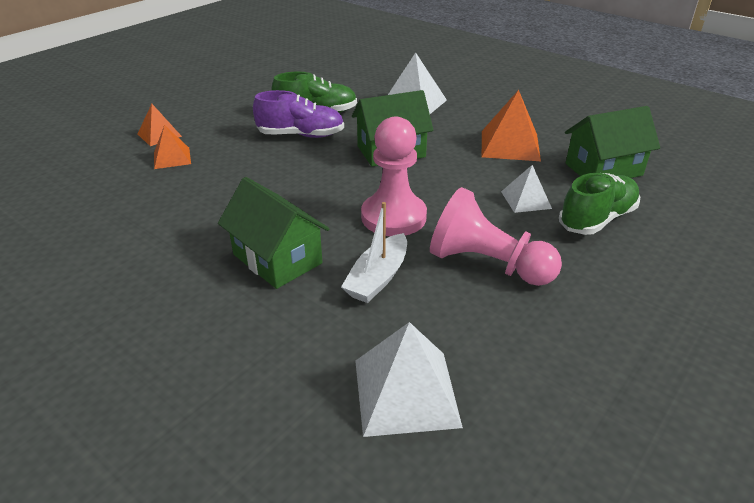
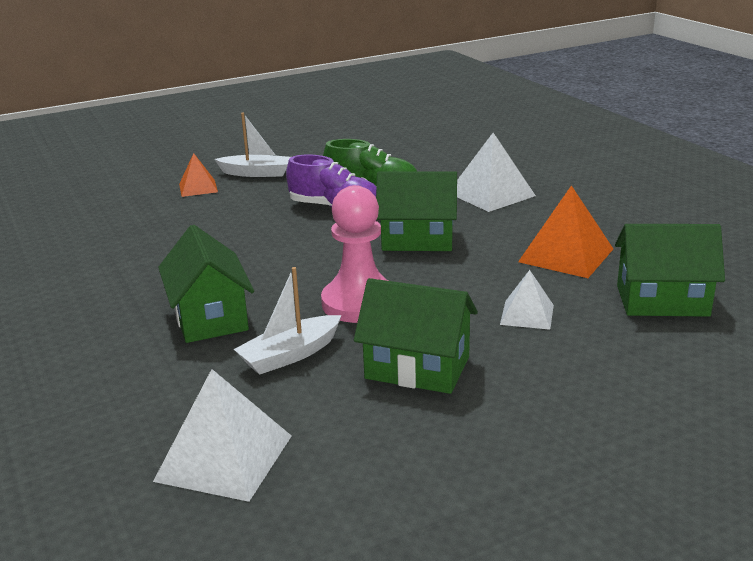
camera: 25 degrees right, 10 degrees down
orange pyramid [154,125,191,169] -> none
pink pawn [430,187,562,286] -> green house [354,278,478,394]
green shoe [559,173,640,235] -> none
none -> white boat [215,113,290,177]

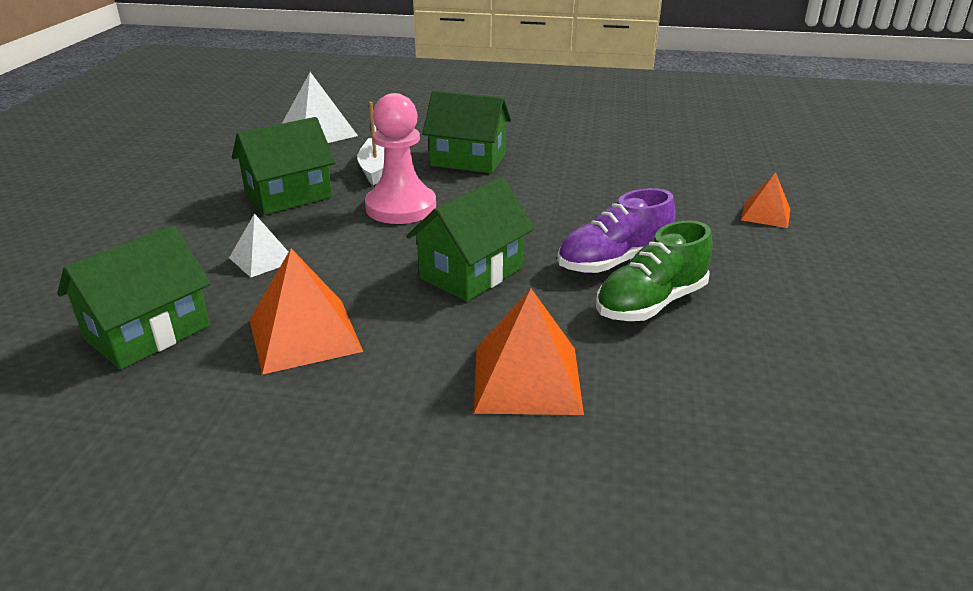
camera: 125 degrees right, 5 degrees up
white boat [215,113,290,177] -> none
white pyramid [457,133,536,212] -> orange pyramid [474,289,584,415]

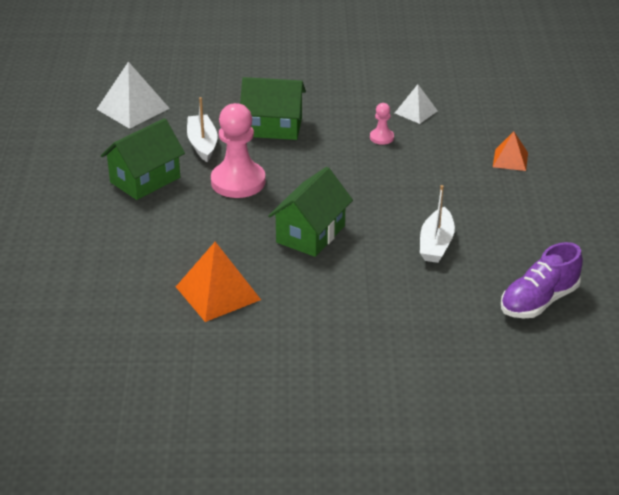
camera: 10 degrees left, 5 degrees up
green house [57,225,211,369] -> none
white pyramid [229,213,288,278] -> white pyramid moved to [395,84,438,124]
orange pyramid [474,289,584,415] -> none
purple shoe [557,188,676,273] -> purple shoe moved to [501,242,583,319]
green shoe [596,220,713,321] -> white boat [420,185,455,263]
none -> pink pawn [370,103,394,145]

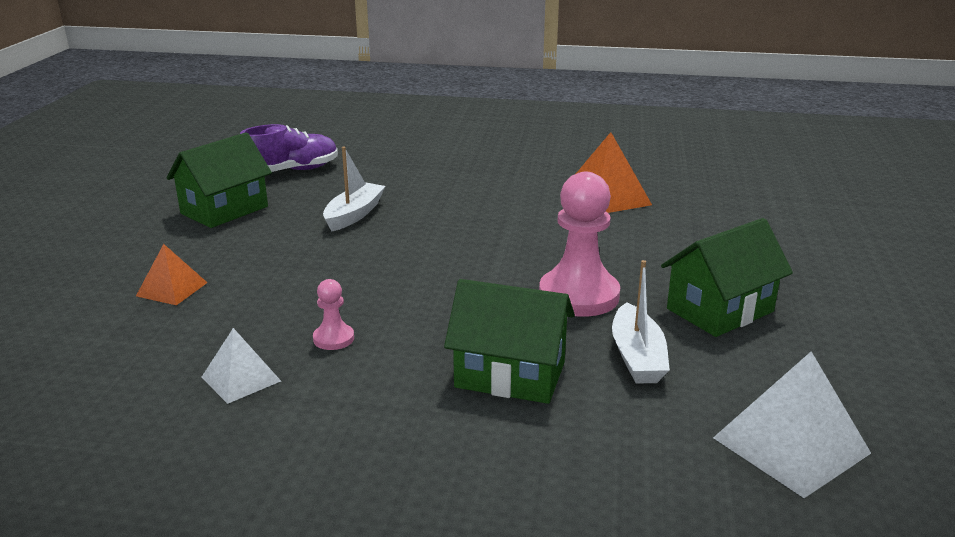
camera: 170 degrees left, 10 degrees down
green house [268,167,353,257] -> green house moved to [166,132,272,228]

